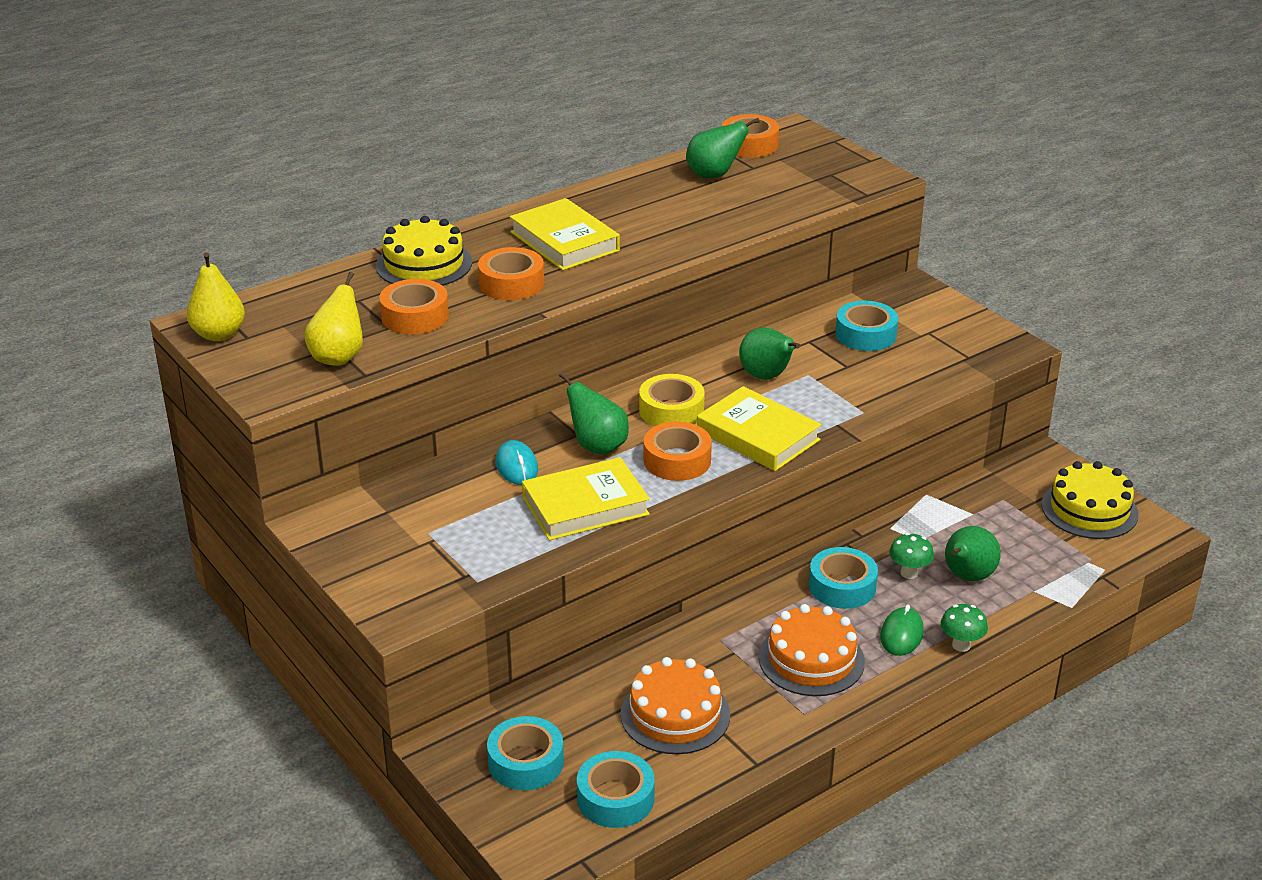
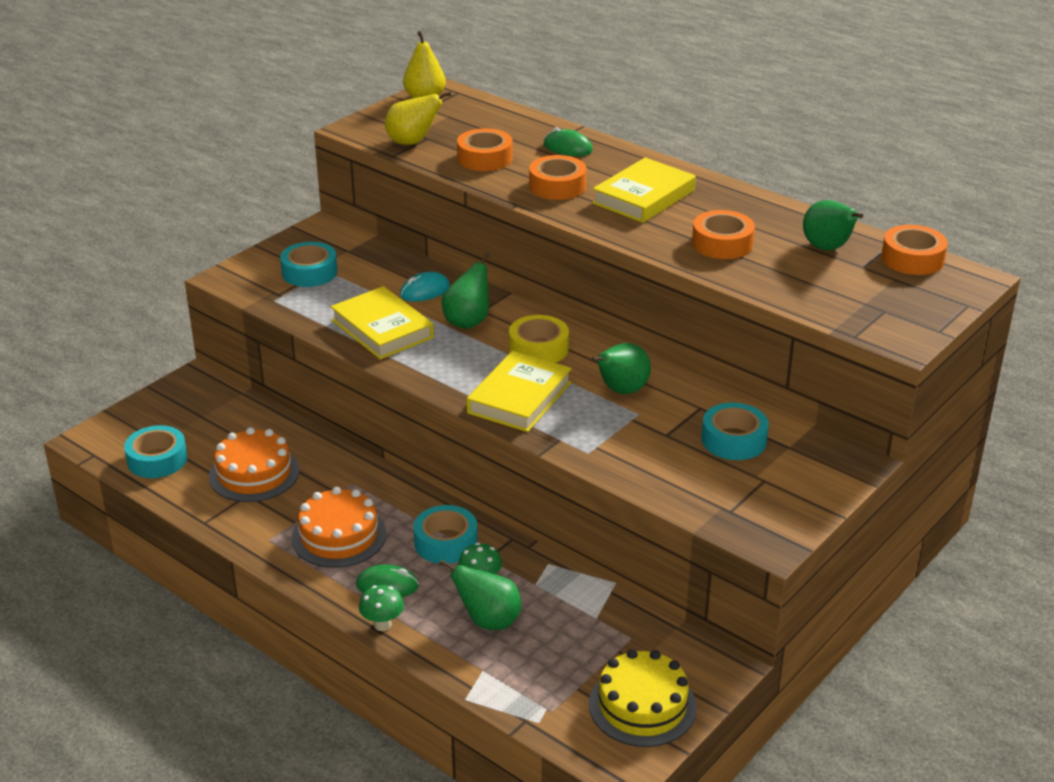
camera: 75 degrees right, 0 degrees up
yellow cake [376,216,472,286] -> green mouse [544,127,593,156]
turquoise tape [487,716,564,790] -> turquoise tape moved to [280,242,338,287]
orange tape [643,422,712,481] -> orange tape moved to [692,210,755,259]

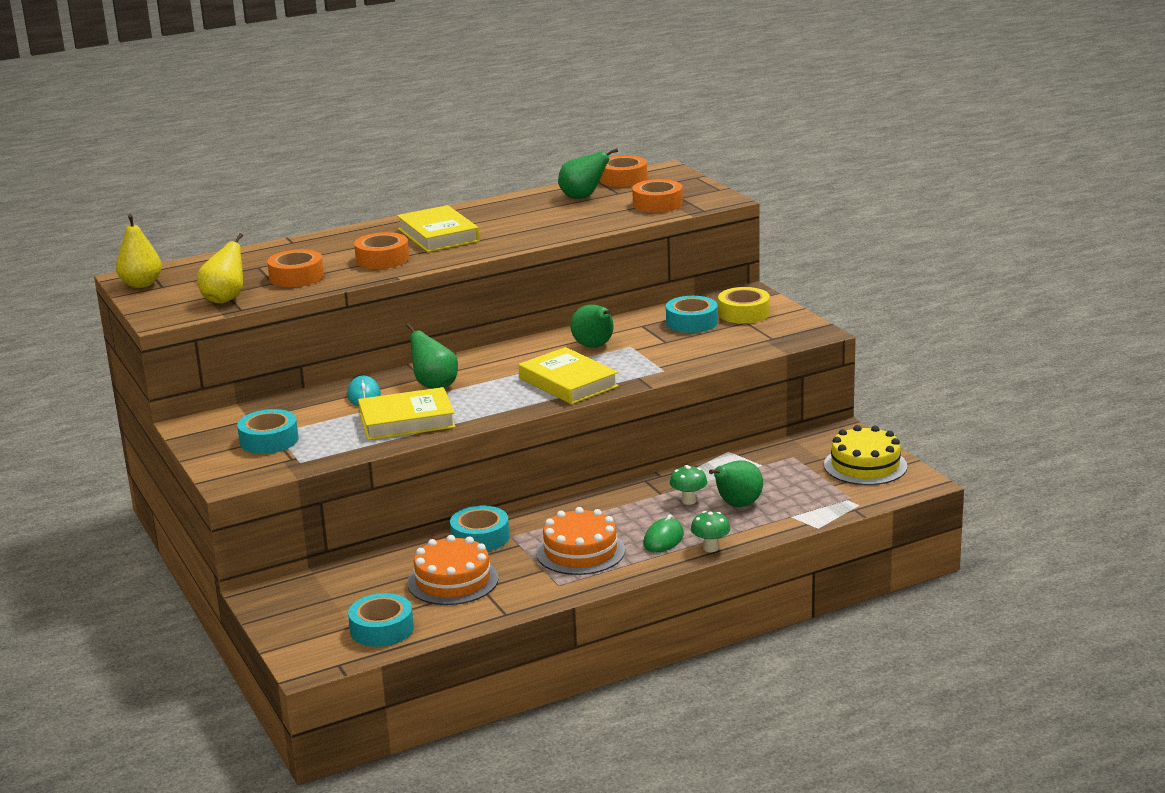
camera: 65 degrees left, 10 degrees down
turquoise tape [413,505,478,564] -> turquoise tape moved to [450,506,510,551]
yellow tape [509,315,569,363] -> yellow tape moved to [718,287,770,324]
green mouse [544,127,593,156] -> none
orange tape [692,210,755,259] -> orange tape moved to [632,179,683,213]

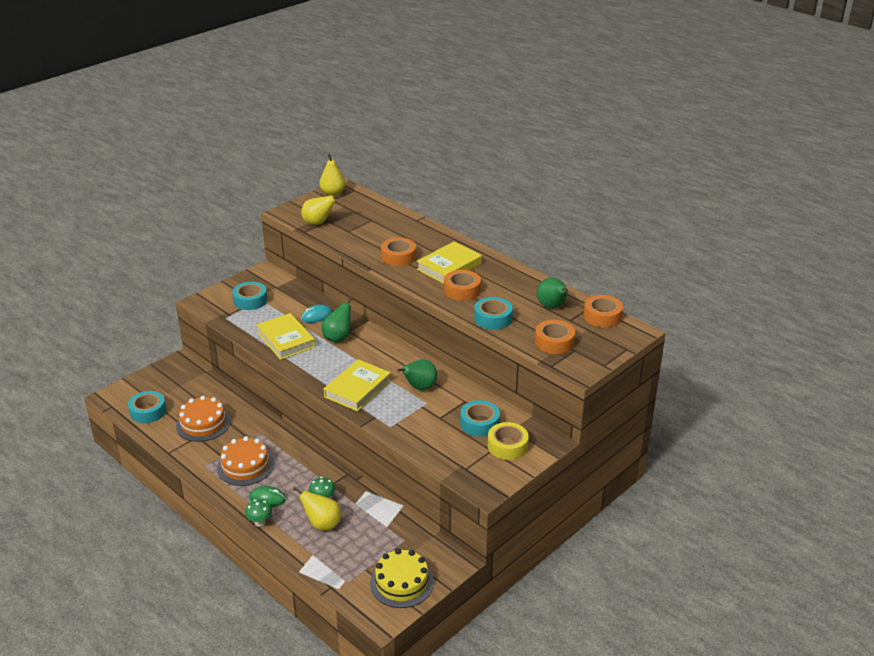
camera: 70 degrees right, 10 degrees up
orange tape [267,249,324,287] -> orange tape moved to [444,270,481,301]
turquoise tape [450,506,510,551] -> turquoise tape moved to [474,297,513,330]
green pear [709,460,763,507] -> yellow pear [293,487,341,531]

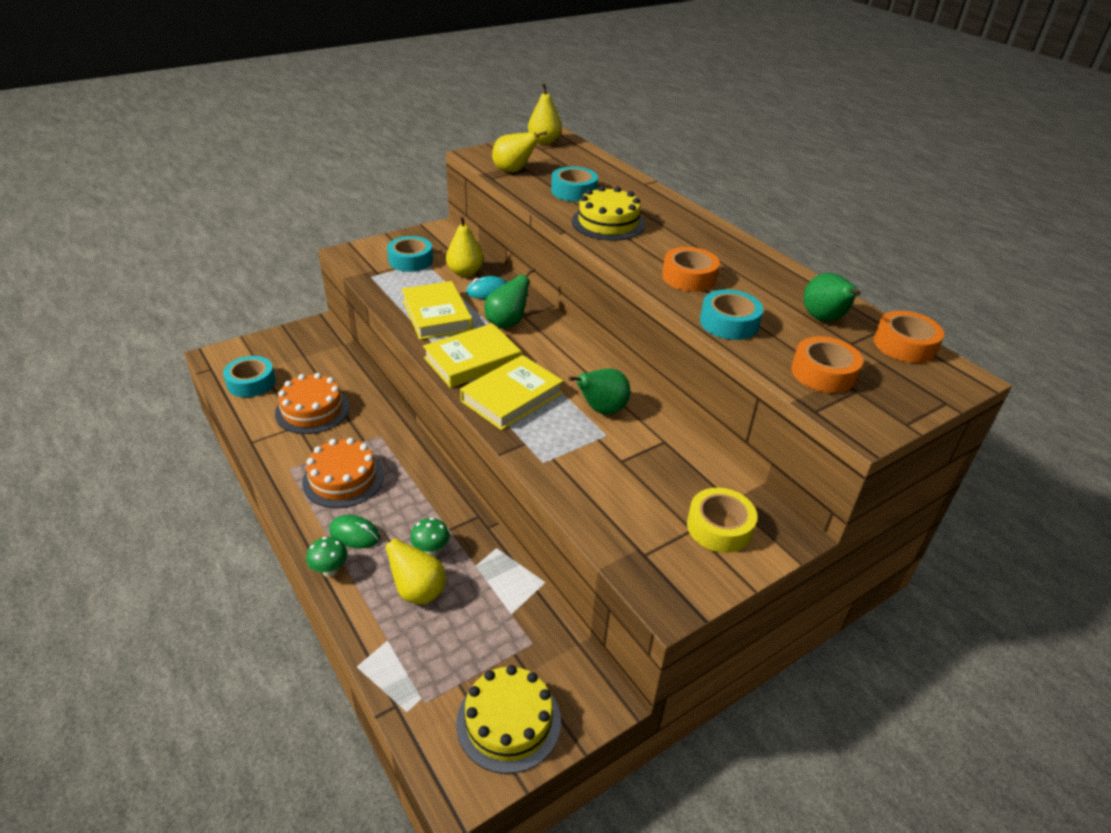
camera: 10 degrees right, 5 degrees up
orange tape [381,238,416,266] -> yellow cake [572,186,645,241]
yellow book [417,241,482,284] -> yellow book moved to [423,323,521,388]
turquoise tape [460,400,500,437] -> turquoise tape moved to [551,167,598,202]
none -> yellow pear [446,216,483,277]

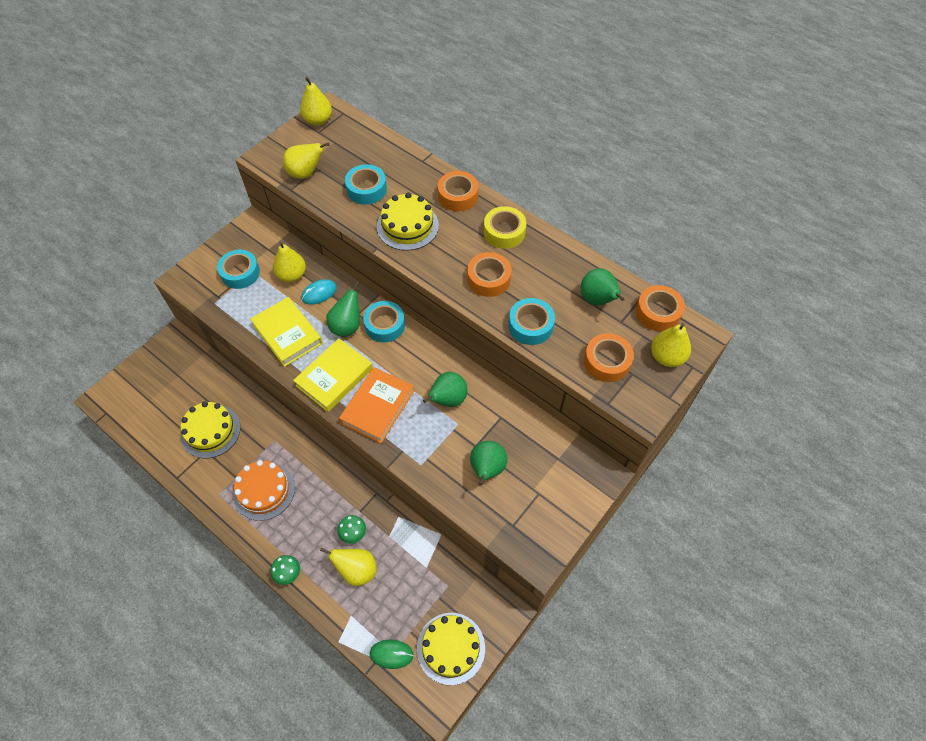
camera: 15 degrees left, 20 degrees up
turquoise tape [223,356,276,397] -> turquoise tape moved to [363,301,405,342]
orange cake [275,373,350,434] -> yellow cake [181,402,241,458]
green mouse [329,515,380,548] -> green mouse moved to [370,640,414,669]
yellow book [460,355,563,430] -> orange book [339,367,414,443]
yellow tape [687,488,757,553] -> yellow tape moved to [484,206,526,249]
none -> orange tape [438,171,479,211]
none -> green pear [470,441,508,485]
none -> yellow pear [651,323,691,367]

